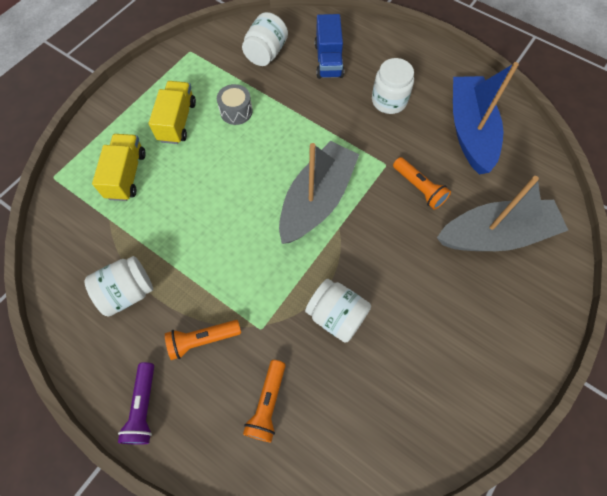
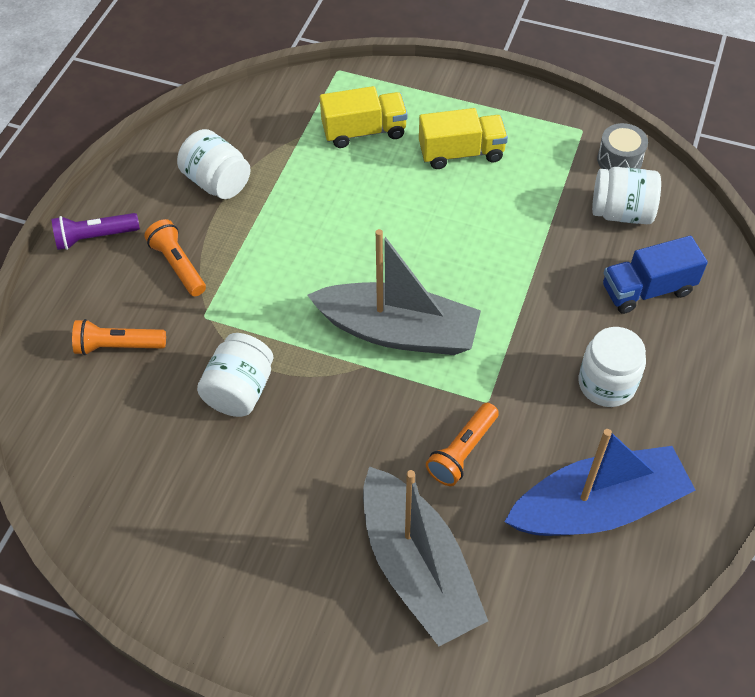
camera: 75 degrees right, 10 degrees down
grey drum [217,84,253,125] -> grey drum moved to [597,123,648,171]

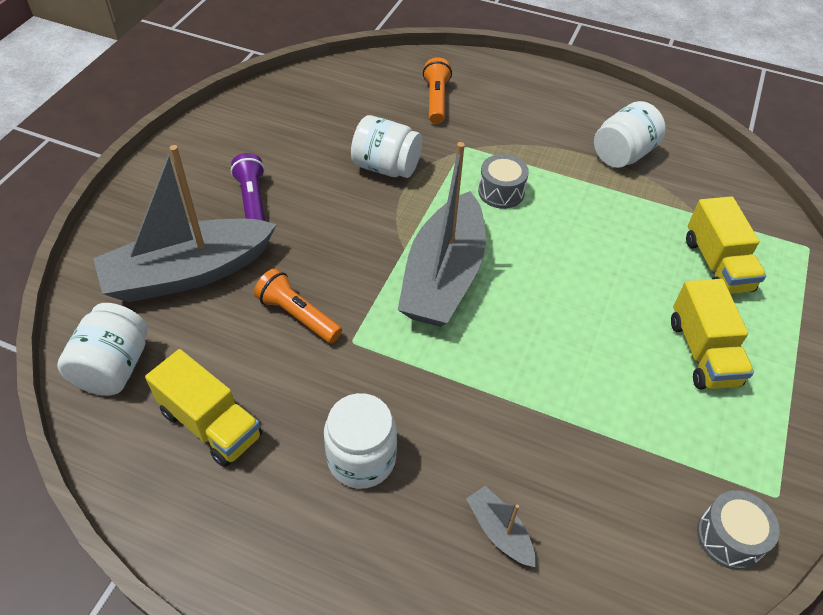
camera: 90 degrees right, 5 degrees down
purple flashlight [51,213,140,250] -> purple flashlight moved to [231,153,265,221]
orange flashlight [144,219,206,296] -> none
blue boat [504,429,695,536] -> yellow truck [145,349,262,467]
white jar [592,167,661,224] -> white jar moved to [57,303,148,396]
blue truck [603,236,708,314] -> grey boat [466,486,535,567]
none -> grey drum [478,154,529,209]

